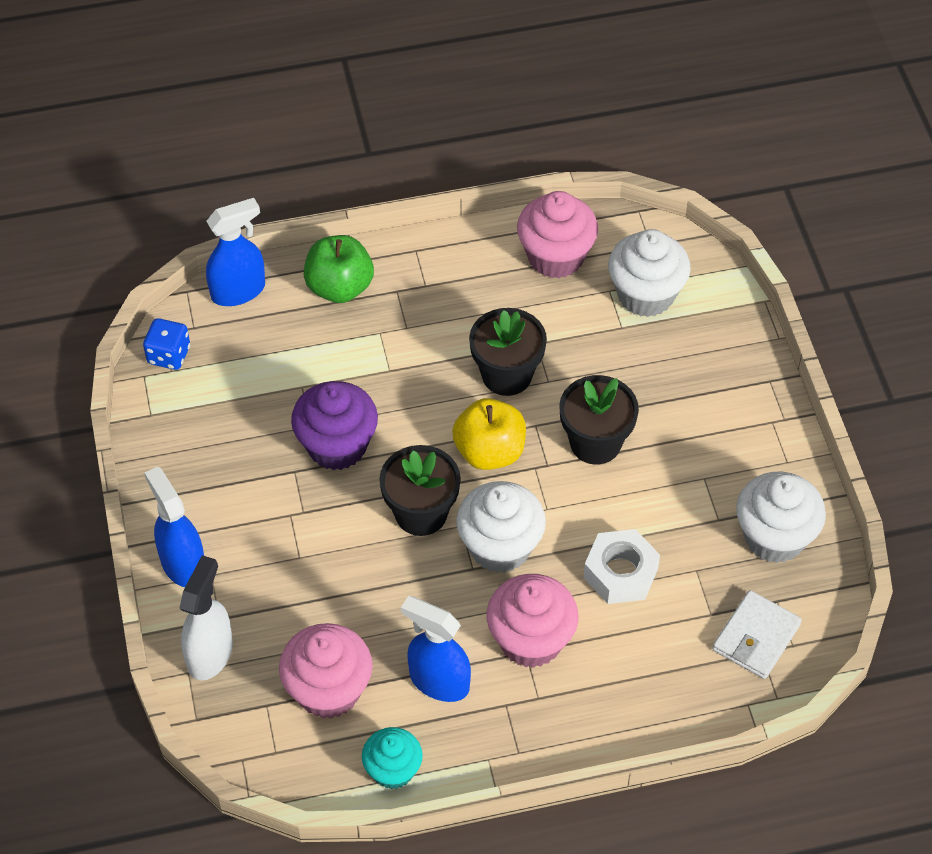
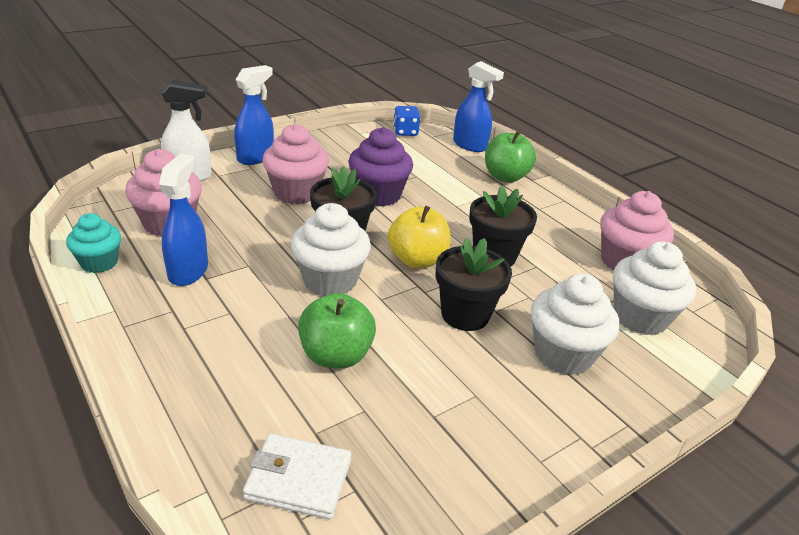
camera: 65 degrees right, 20 degrees down
pink cupcake [487,574,578,668] -> pink cupcake moved to [262,123,329,204]
white nut [583,529,660,604] -> green apple [298,293,376,368]
white cupcake [736,472,826,563] -> white cupcake moved to [531,274,619,375]

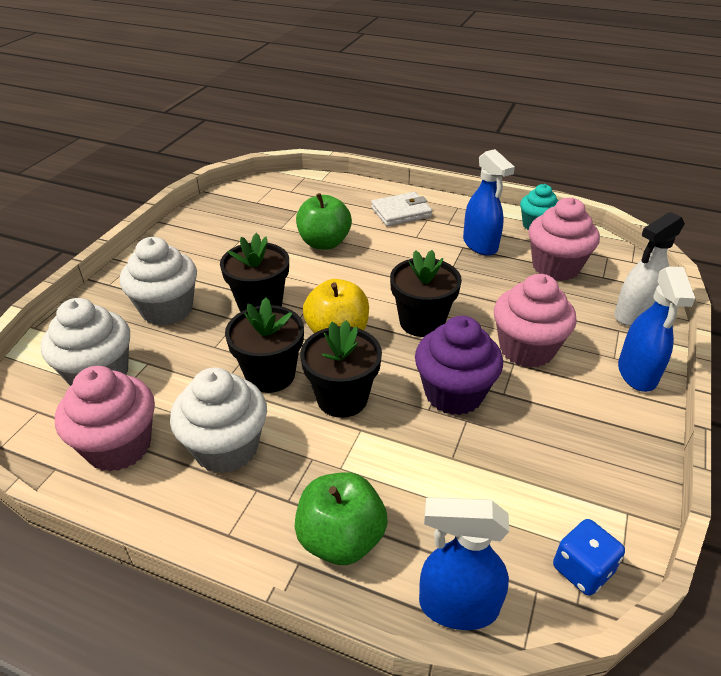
camera: 150 degrees right, 5 degrees up
white wallet [243,433,351,519] -> white wallet moved to [371,192,432,226]
white cupcake [291,203,371,296] -> white cupcake moved to [170,367,267,473]
none -> black flower pot [300,320,382,418]

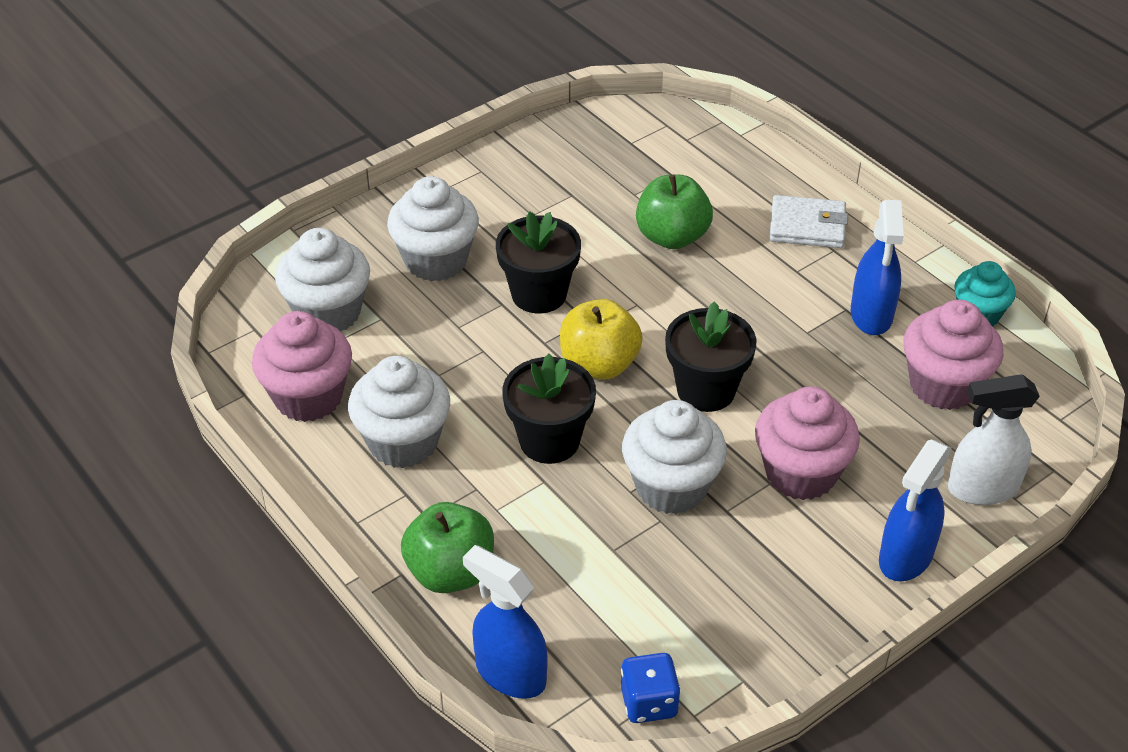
camera: 30 degrees right, 5 degrees up
black flower pot [225,297,304,393] -> none
purple cupcake [415,316,503,415] -> white cupcake [622,400,727,514]

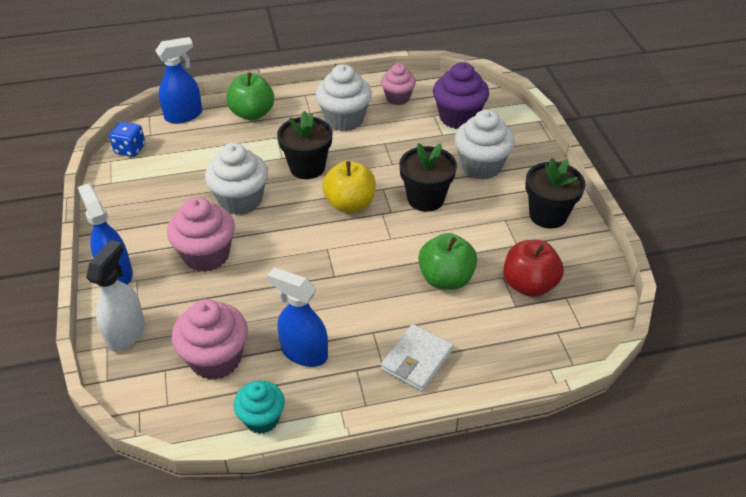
camera: 115 degrees right, 0 degrees up
pink cupcake [252,311,352,422] -> pink cupcake [381,64,416,105], size x0.64
white cupcake [275,228,370,331] -> purple cupcake [433,62,489,129]
black flower pot [665,301,756,412] -> black flower pot moved to [525,158,585,229]
none -> red apple [504,240,564,297]

